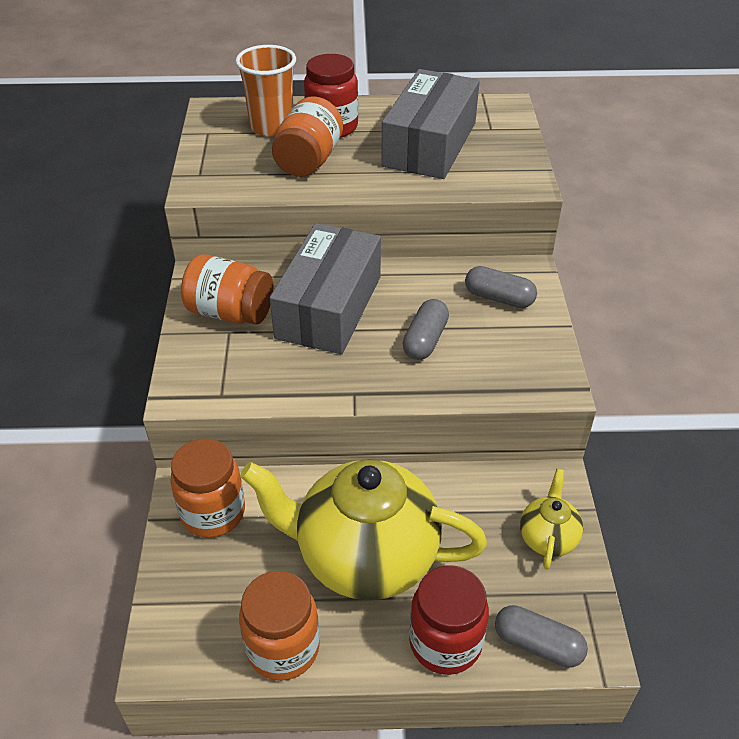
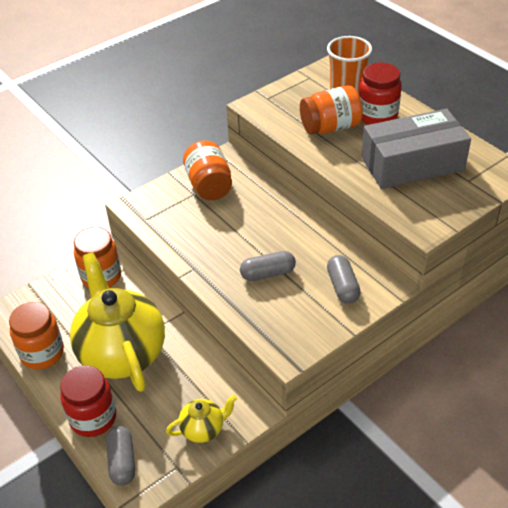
camera: 55 degrees right, 0 degrees up
grey box [270,223,381,354] -> none

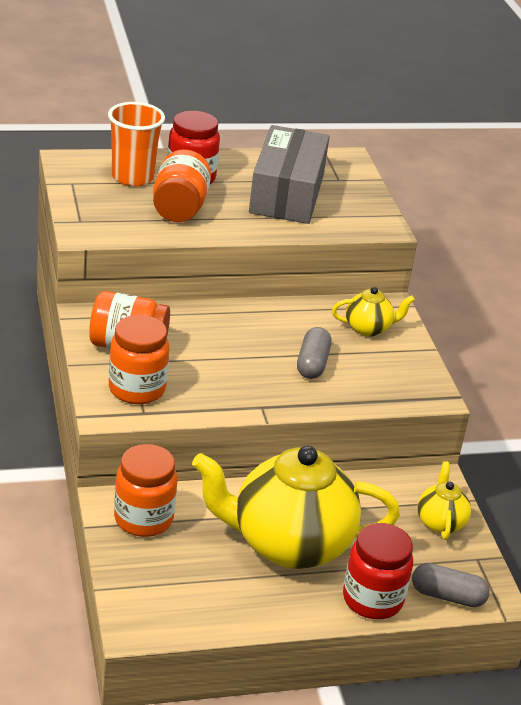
camera: 70 degrees left, 10 degrees down
orange jar [9,302,64,370] -> orange jar moved to [109,315,169,404]
grey capsule [327,255,361,304] -> yellow teapot [332,287,415,337]

